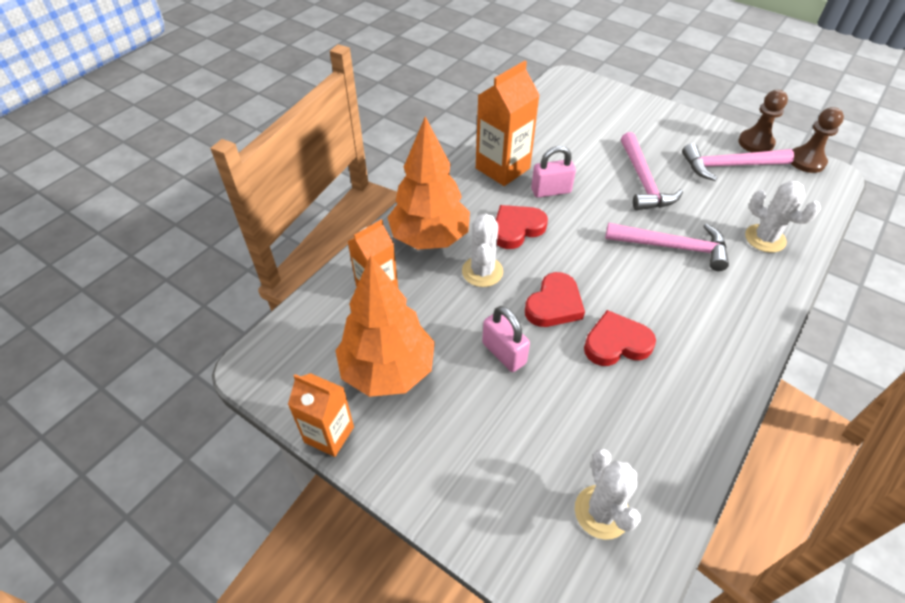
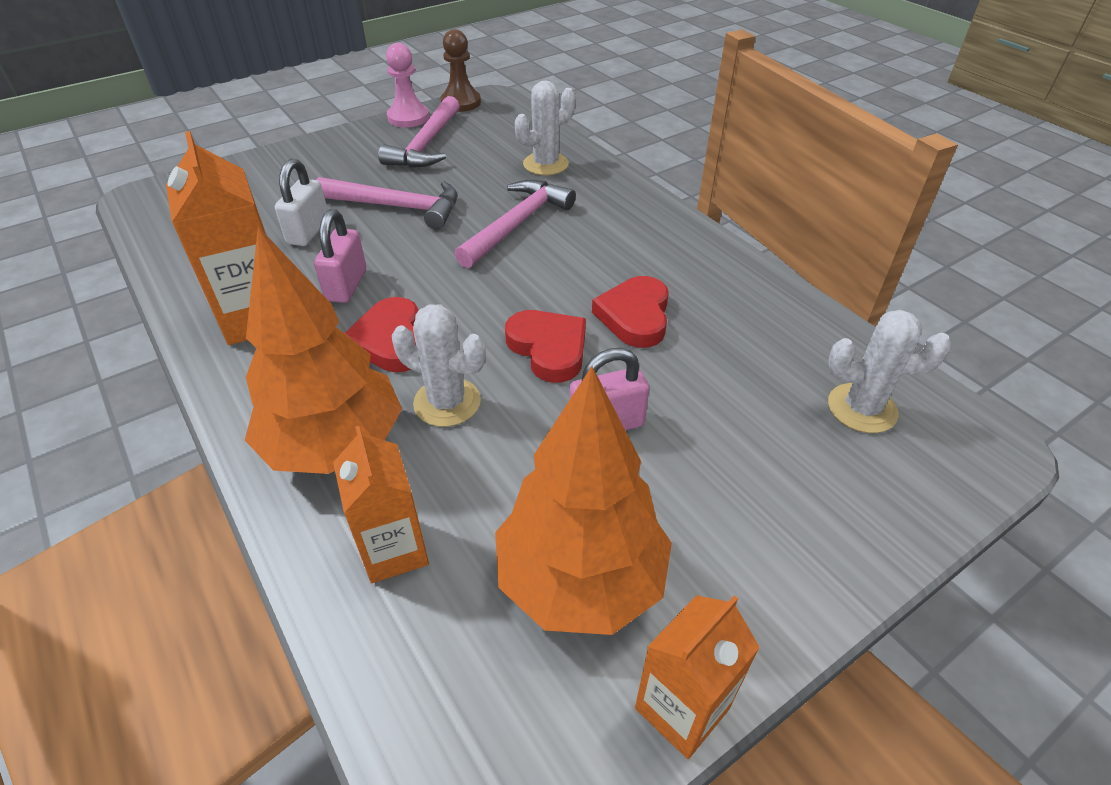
camera: 70 degrees left, 5 degrees down
brown pawn [738,90,788,152] -> pink pawn [386,43,429,128]
none -> white padlock [275,159,328,246]

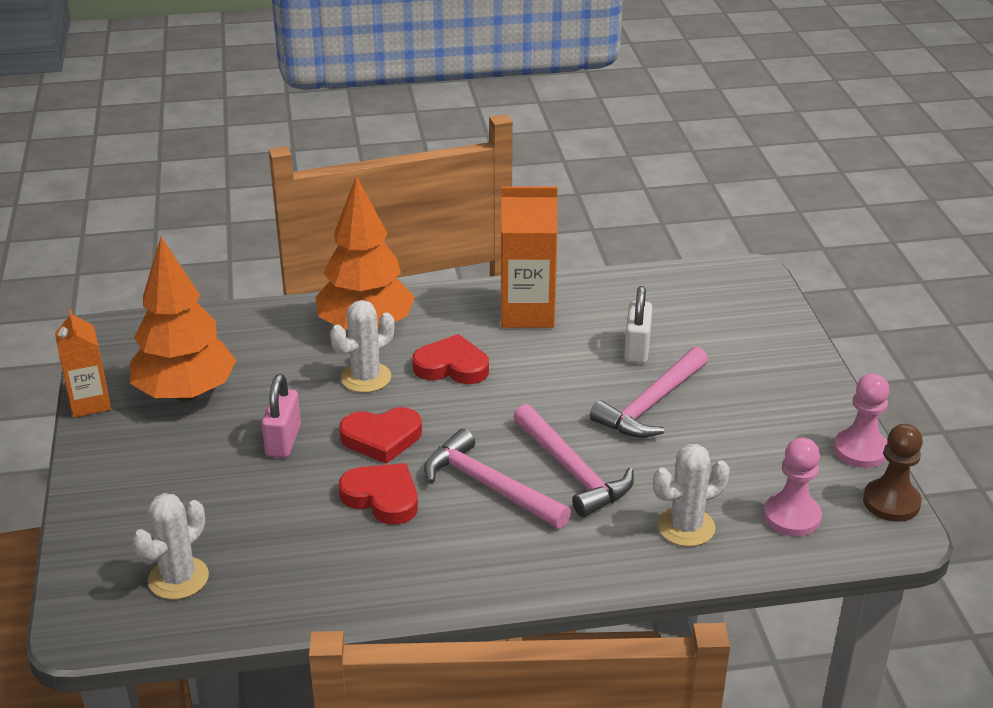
camera: 115 degrees right, 10 degrees down
white padlock [275,159,328,246] -> white padlock turned 60 degrees clockwise [624,286,652,364]
pink padlock [314,209,366,303] -> none
orange carton [333,426,429,583] -> none
pink hammer [378,96,460,168] -> pink hammer moved to [424,429,571,529]
white cactus [515,80,575,175] -> white cactus turned 75 degrees clockwise [653,444,730,547]
none -> pink pawn [764,438,822,536]

